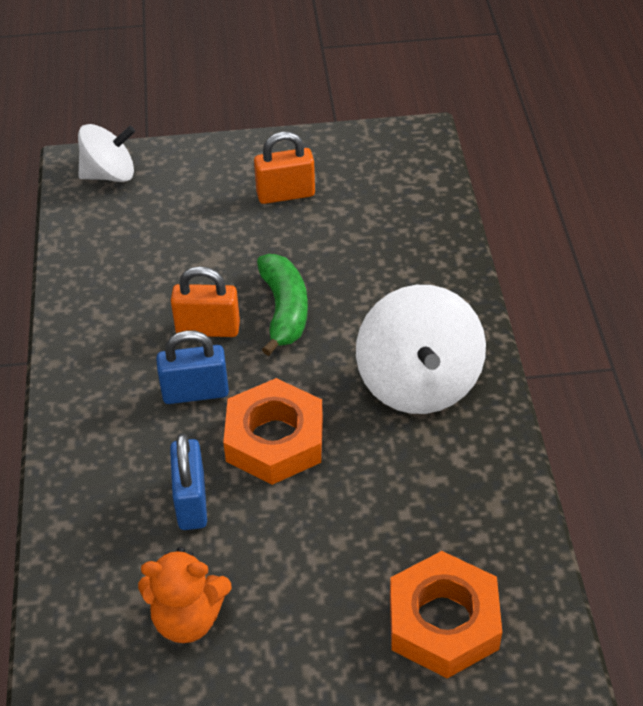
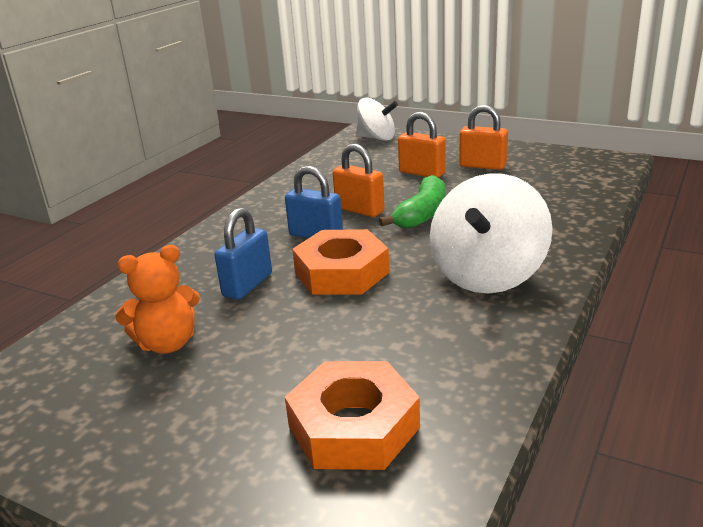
camera: 35 degrees right, 20 degrees down
orange teddy bear [138,547,231,643] -> orange teddy bear turned 60 degrees counterclockwise [115,245,200,354]
none -> orange padlock [398,112,446,178]

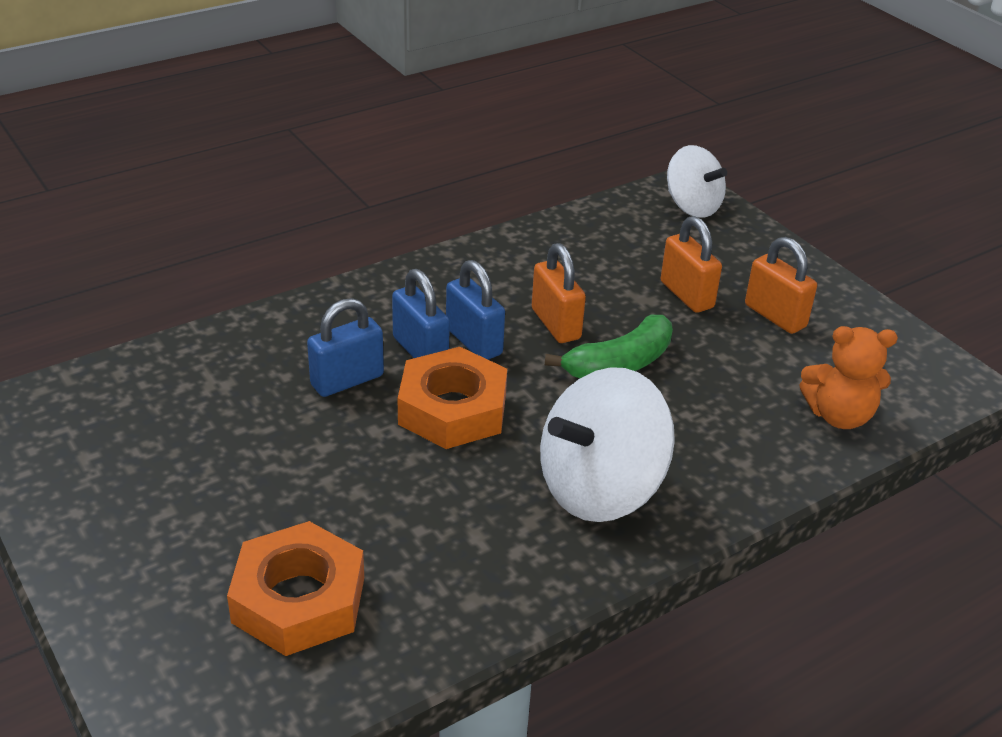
camera: 25 degrees right, 10 degrees up
orange teddy bear [115,245,200,354] -> orange teddy bear moved to [799,326,898,429]
none -> blue padlock [392,269,450,358]

